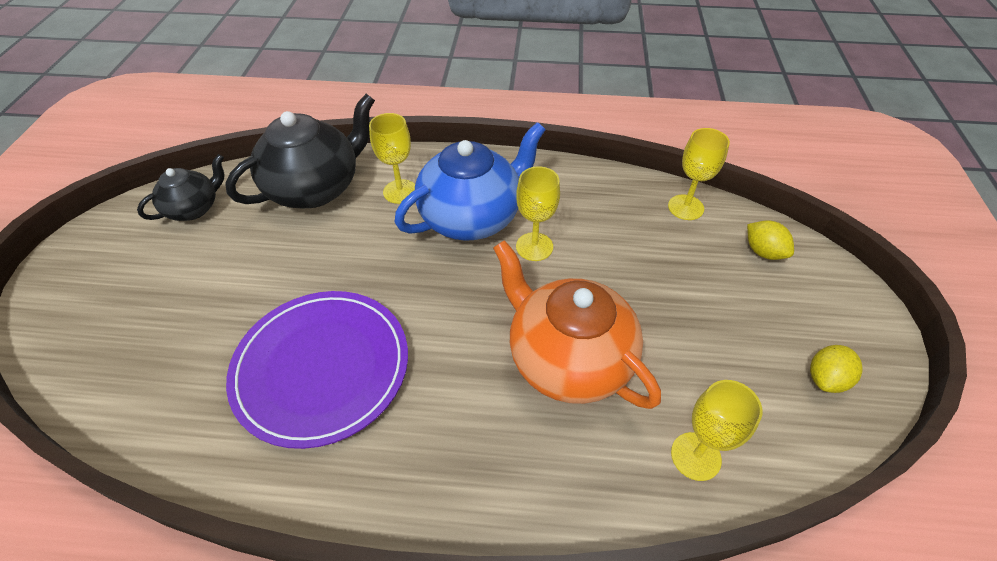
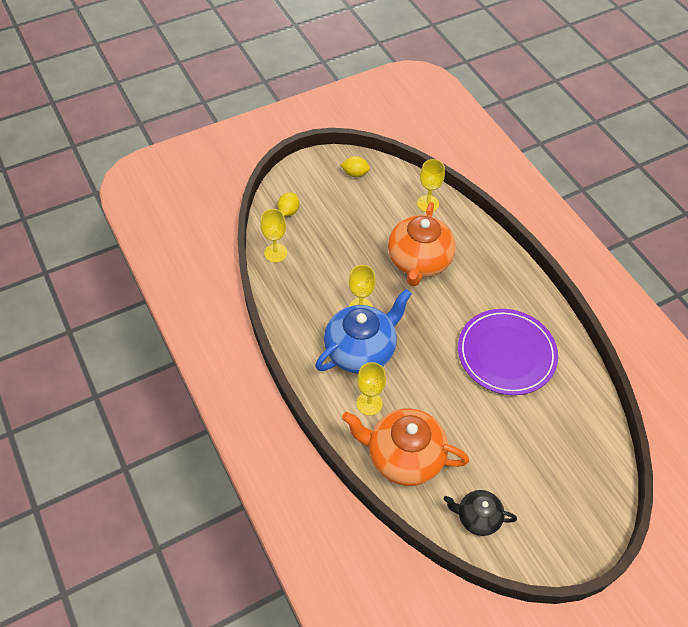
camera: 125 degrees left, 5 degrees up
black teapot [225,94,375,209] -> orange teapot [342,408,469,486]
blue teapot [394,122,546,241] -> blue teapot turned 120 degrees clockwise [315,289,412,374]

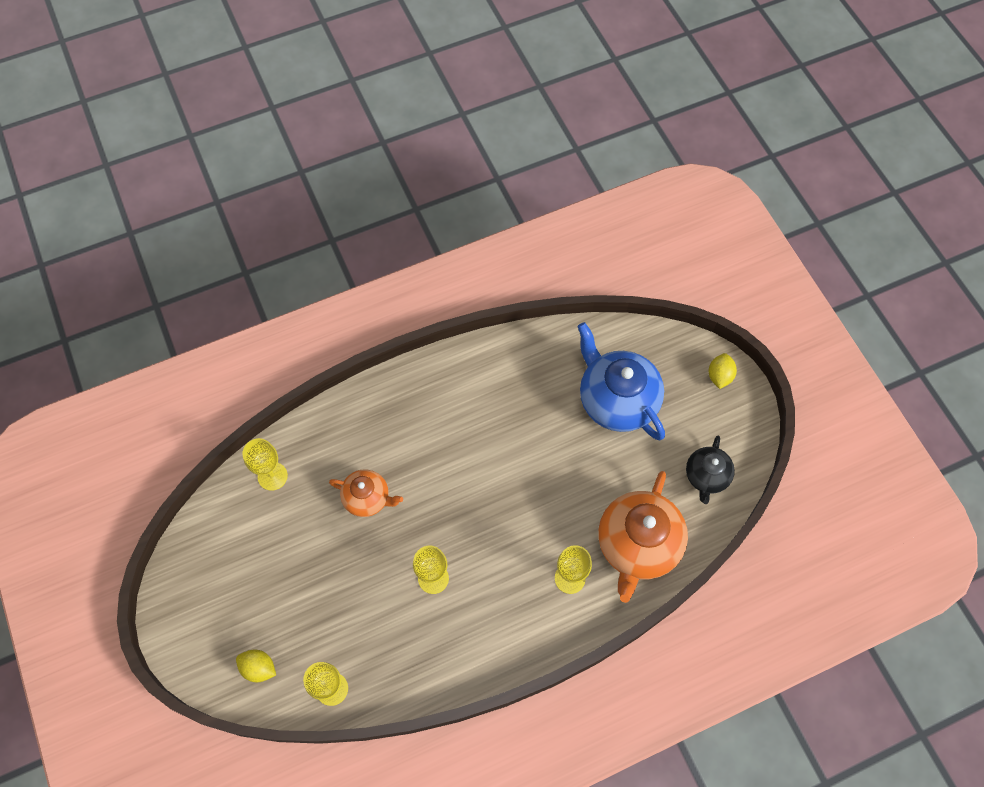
camera: 85 degrees left, 10 degrees up
blue teapot [315,289,412,374] -> blue teapot moved to [577,322,665,440]
yellow lemon [341,156,370,177] -> yellow lemon moved to [709,353,737,389]
orange teapot [388,202,456,286] -> orange teapot [329,469,403,517], size x0.56
purple plate [458,309,558,395] -> none

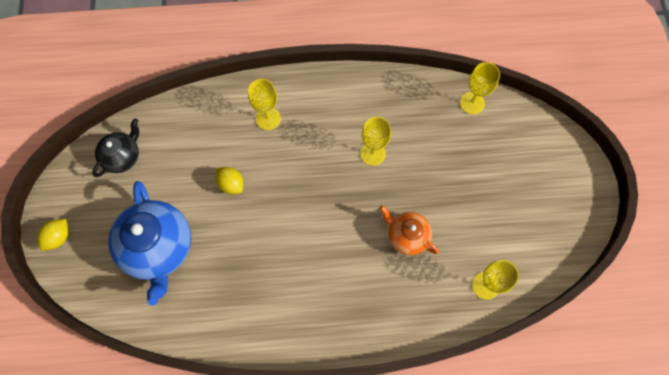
camera: 160 degrees left, 5 degrees up
yellow lemon [236,649,276,682] -> yellow lemon moved to [215,167,243,194]
orange teapot [598,471,688,603] -> none

